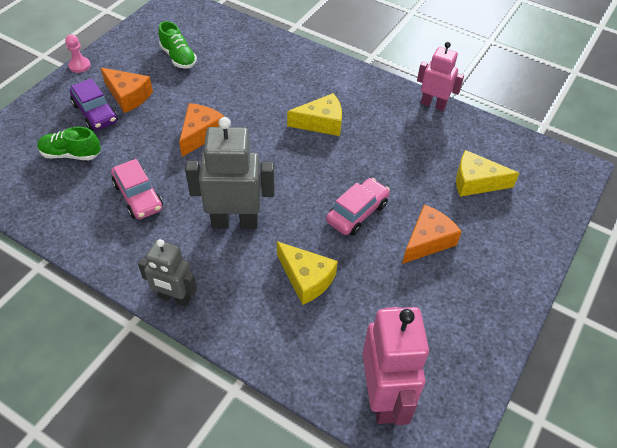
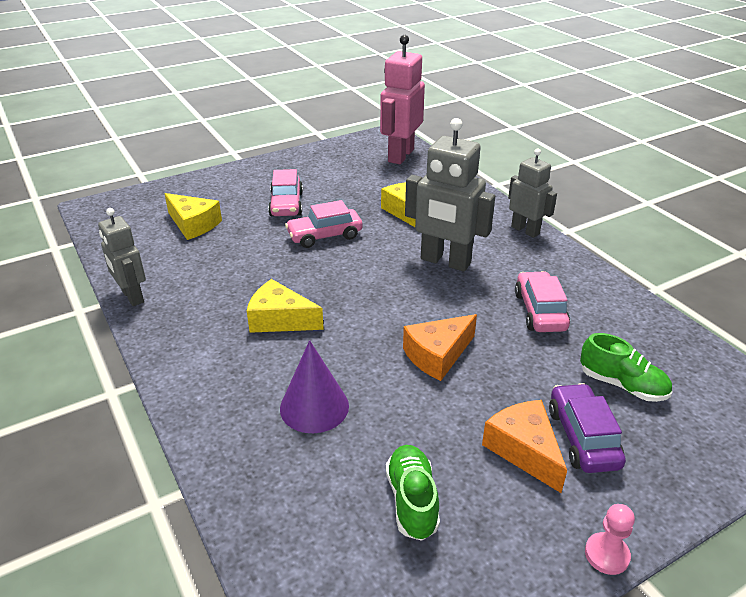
camera: 150 degrees left, 15 degrees down
orange cheese [402,204,462,264] -> pink car [268,169,303,216]
pink robot [417,42,464,111] -> grey robot [98,208,146,306]
none -> purple cone [280,340,349,433]

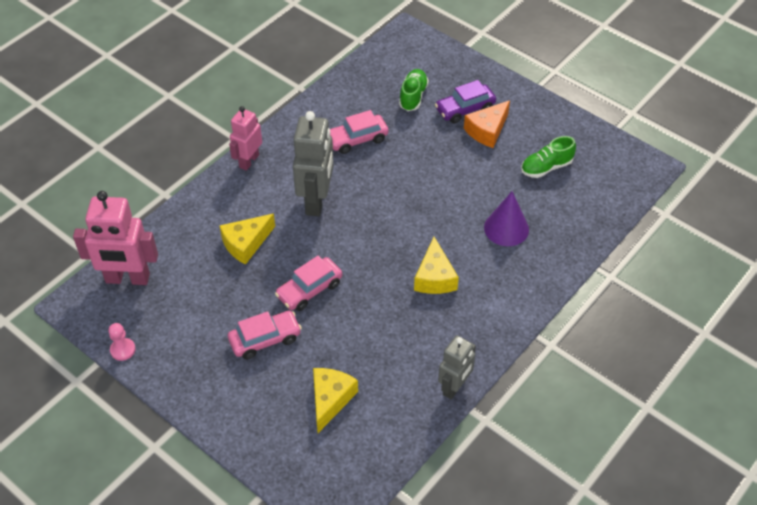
camera: 110 degrees left, 15 degrees up
pink car [285,200,363,248] -> pink car turned 90 degrees clockwise [275,256,342,311]
orange cheese [403,314,477,381] -> none
grey robot [508,149,557,238] -> pink robot [229,106,262,171]
pink pawn [585,504,635,575] -> pink pawn moved to [108,323,136,361]

